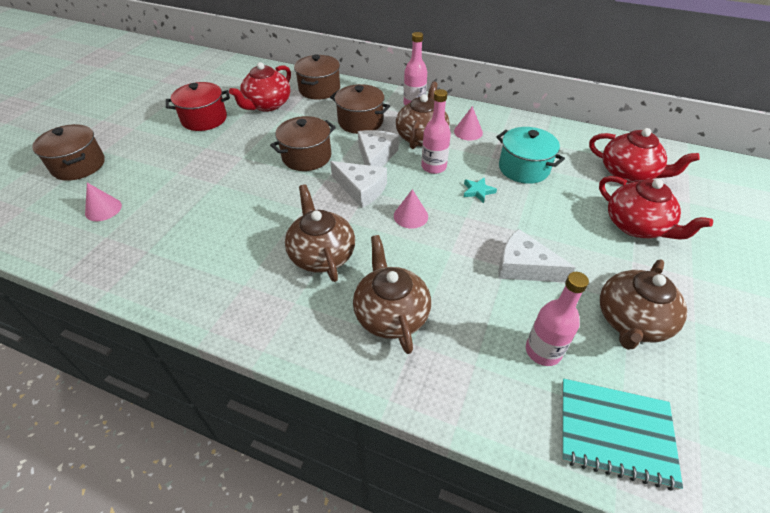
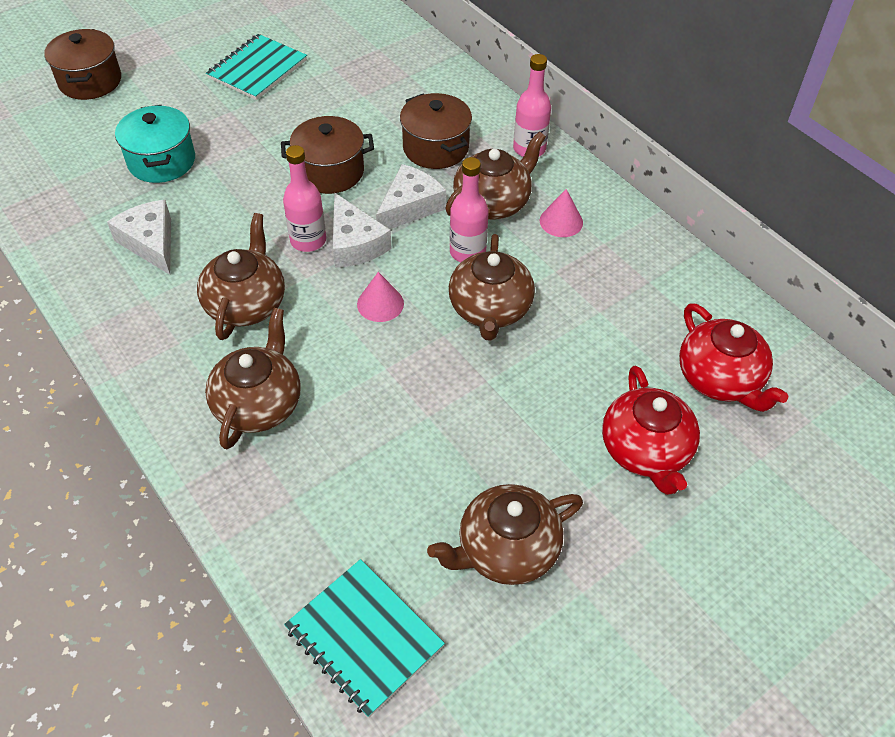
camera: 30 degrees right, 5 degrees up
pink cone [85,183,122,221] -> none
red pot [166,82,230,131] -> turquoise notebook [206,34,307,100]
red teapot [229,62,291,112] -> none
brown pot [294,54,340,100] -> none
turquoise star [464,177,497,203] -> brown teapot [449,234,535,341]
turquoise pot [496,127,565,184] -> turquoise pot moved to [115,105,195,183]
white cheese [498,229,576,282] -> white cheese moved to [107,200,171,275]
pink bottle [526,272,589,366] -> pink bottle moved to [283,145,326,252]

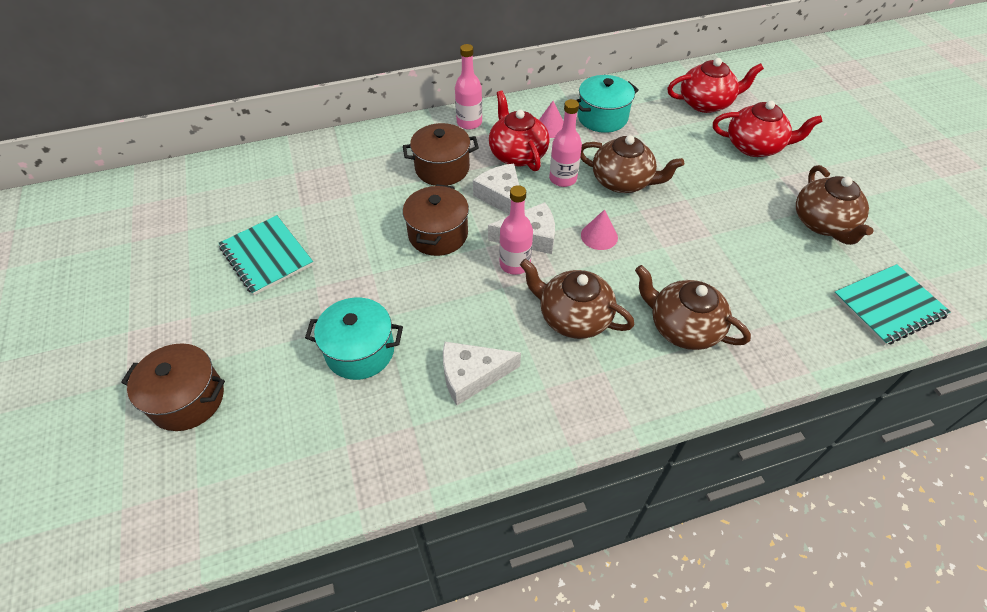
camera: 70 degrees left, 0 degrees up
brown teapot [446,132,546,220] -> red teapot [489,91,550,171]
none -> turquoise pot [576,75,639,133]

